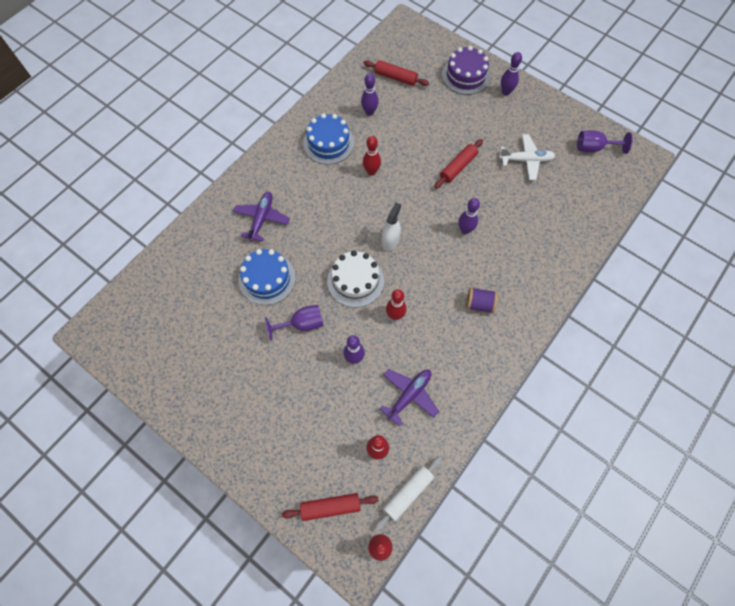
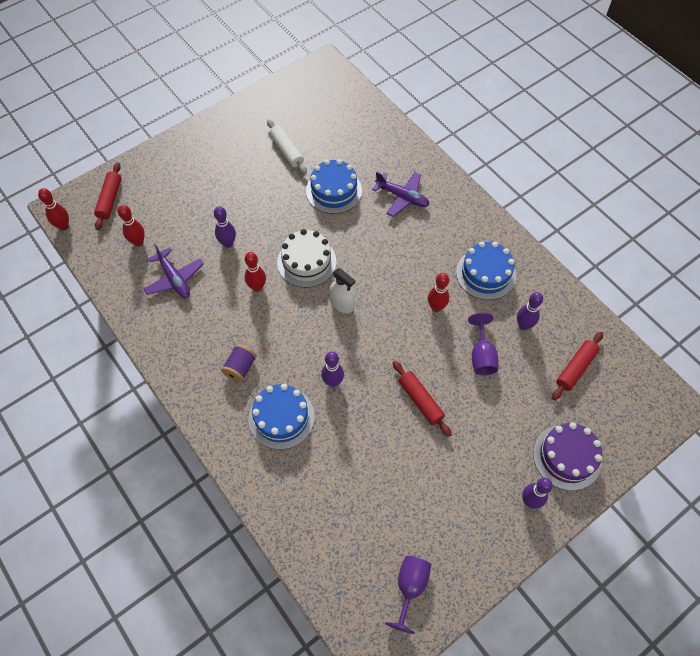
camera: 105 degrees right, 5 degrees down
purple goblet [265,305,324,341] -> purple goblet moved to [468,313,498,375]
white rolling pin [374,456,442,531] -> white rolling pin moved to [267,119,307,174]
white plane [499,134,555,180] -> none
none -> blue cake [248,384,315,450]

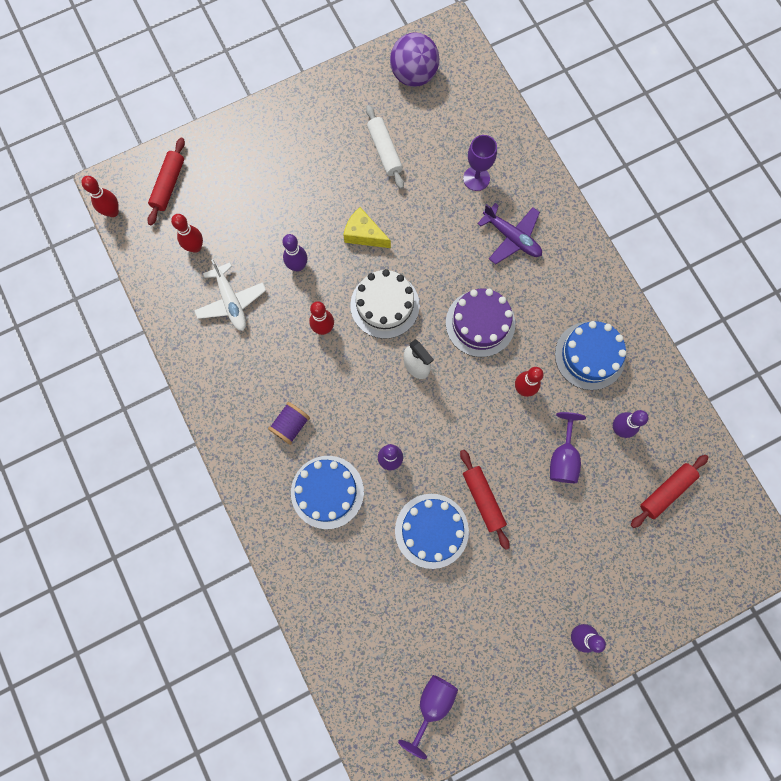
camera: 10 degrees right, 15 degrees up
purple plane [143,244,204,298] -> white plane [194,259,266,331]
blue cake [306,159,362,214] -> blue cake moved to [395,494,469,569]
purple cake [533,422,602,491] -> purple cake moved to [446,289,515,357]
none -> yellow cheese [343,207,391,248]
none -> purple ball [390,32,439,87]
none -> purple goblet [463,135,497,191]

